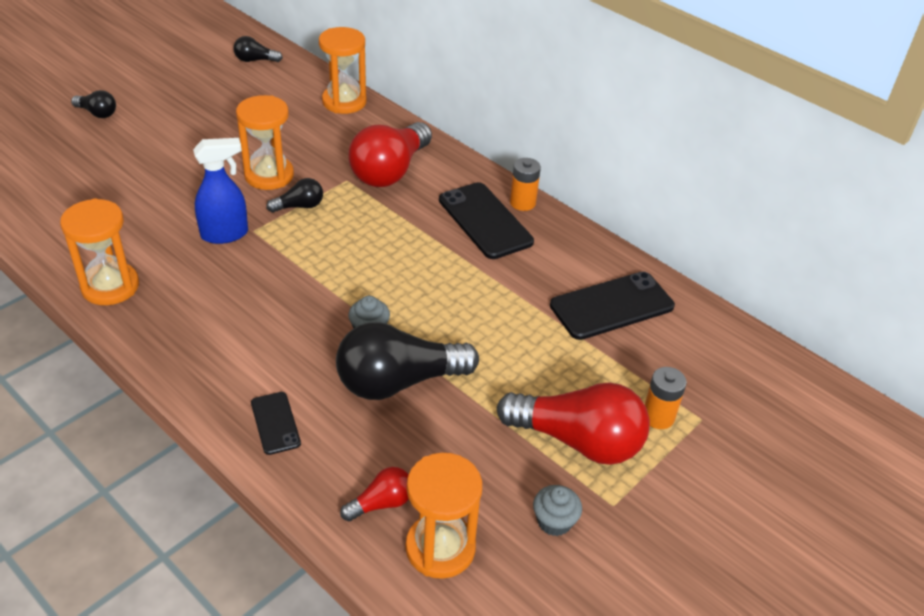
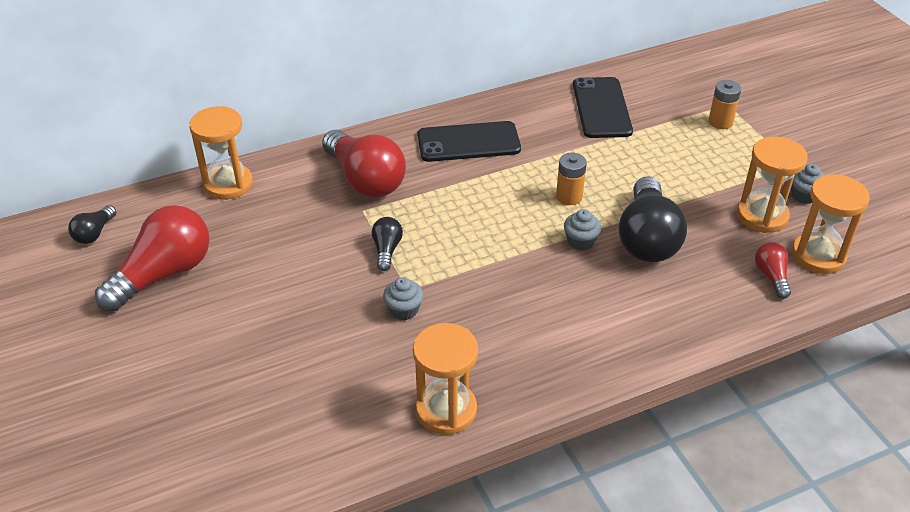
camera: 65 degrees left, 0 degrees up
black light bulb [71,90,116,118] -> none
blue spray bottle [193,138,248,244] -> grey cupcake [383,277,423,321]
orange hourglass [236,95,294,190] -> orange hourglass moved to [737,137,808,233]
black phone [251,392,301,455] -> none
red light bulb [496,383,650,465] -> red light bulb moved to [95,205,210,311]
orange battery [510,158,541,211] -> orange battery moved to [556,153,587,205]

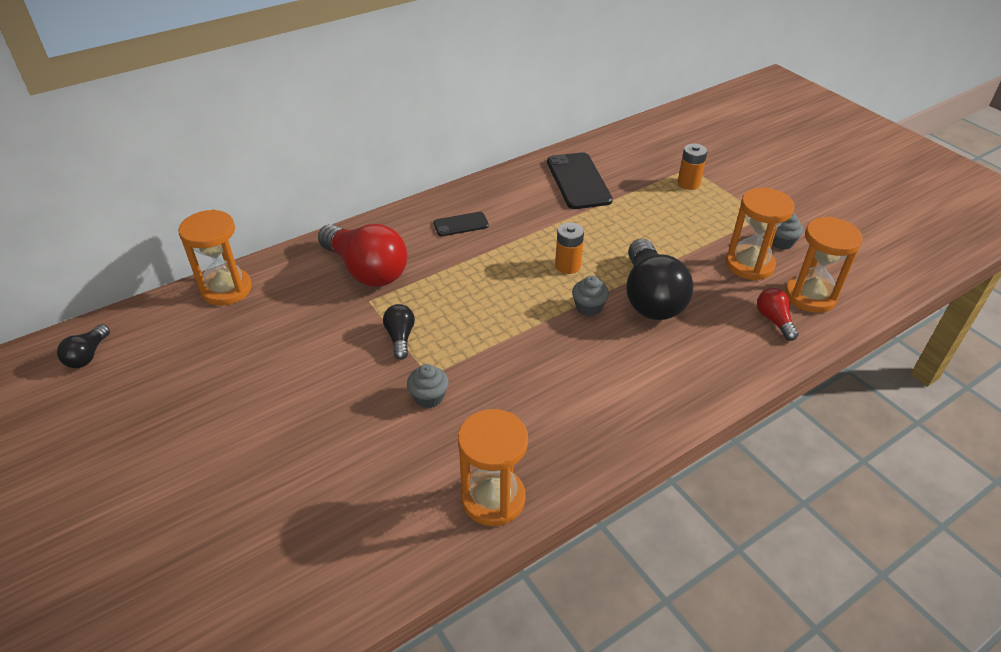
camera: 10 degrees left, 0 degrees up
red light bulb [95,205,210,311] -> none
black phone [417,121,521,162] -> black phone [433,212,489,236], size x0.54

